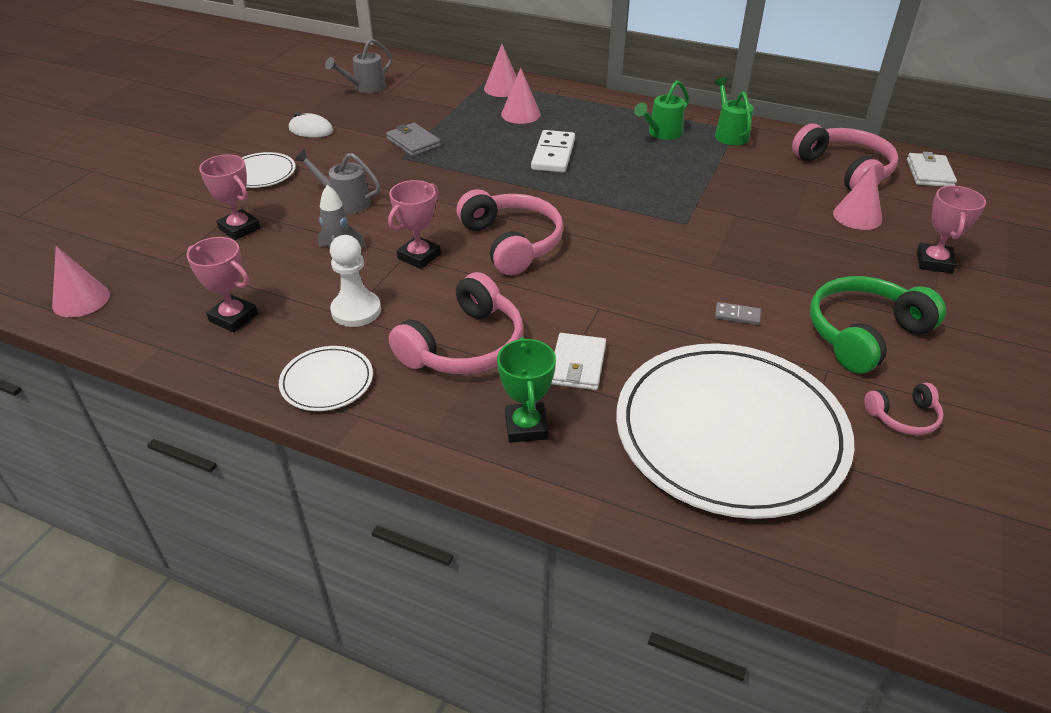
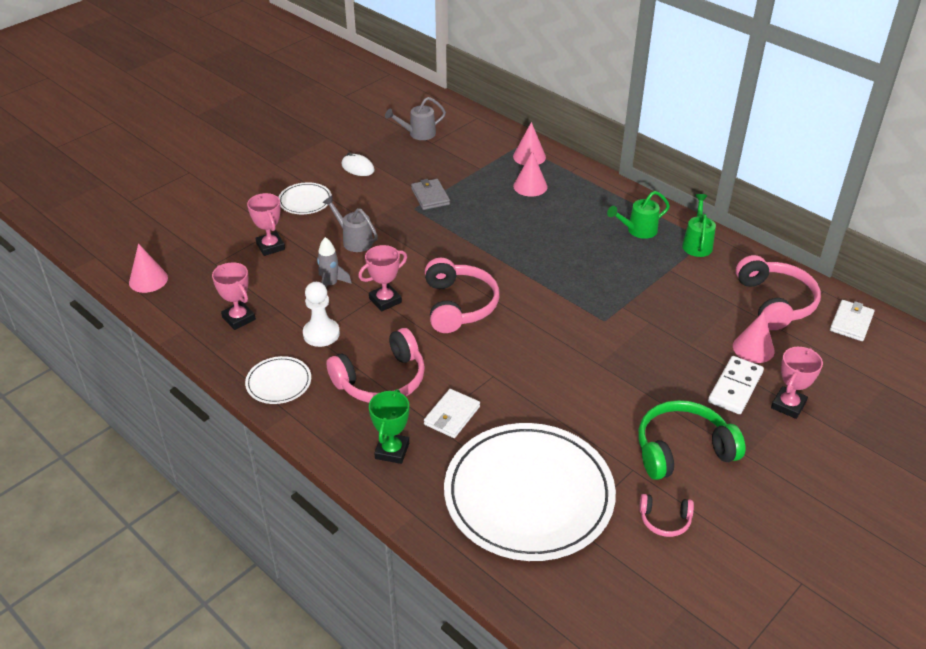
camera: 20 degrees right, 0 degrees up
white domino [531,130,575,173] -> white domino moved to [708,356,764,414]
grey domino [715,302,761,325] -> none

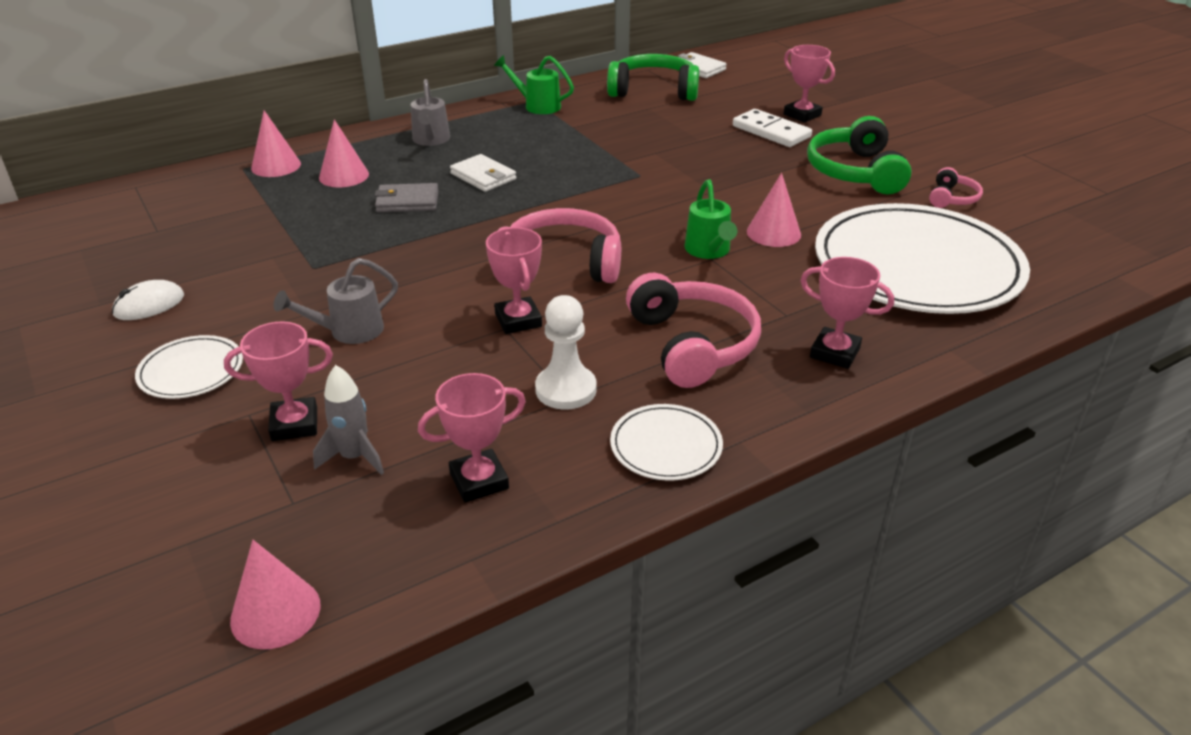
camera: 75 degrees left, 5 degrees down
grey rocket [317,237,352,287] -> grey rocket moved to [313,365,384,475]
green trophy [369,389,409,464] -> pink trophy [800,257,894,369]
grey watering can [385,97,446,140] -> grey watering can moved to [411,79,450,146]
grey wallet [411,179,450,210] -> grey wallet moved to [375,183,439,213]
white wallet [424,389,480,438] -> white wallet moved to [450,154,516,192]
green watering can [607,191,670,239] -> green watering can moved to [684,179,737,259]
pink cone [733,311,775,363] -> pink cone moved to [747,173,801,247]
pink headphones [736,255,821,330] -> green headphones [607,54,699,101]

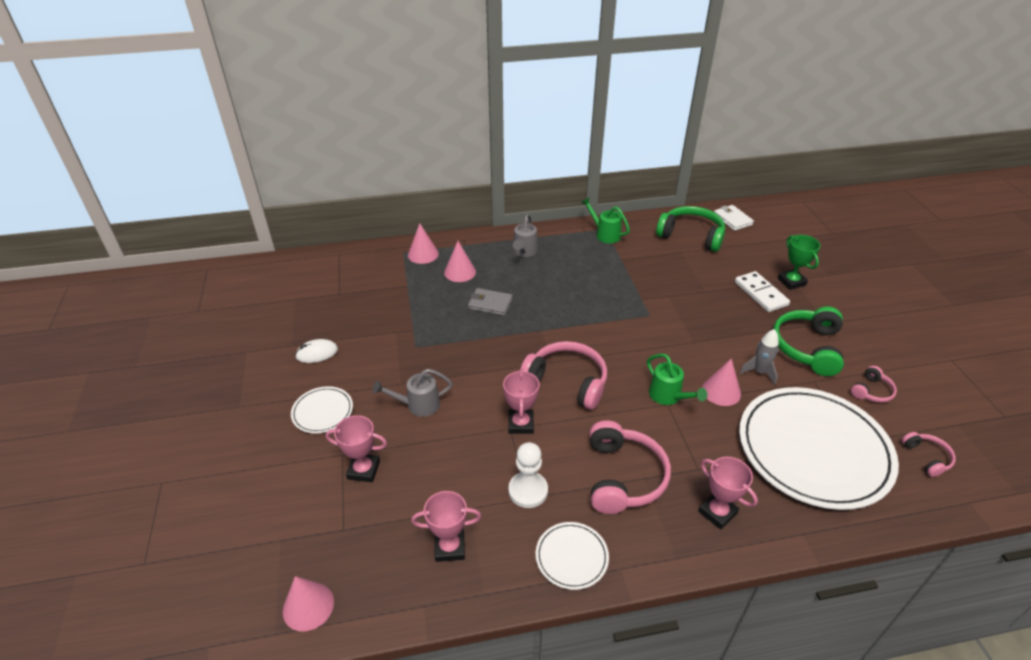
camera: 20 degrees right, 5 degrees up
grey rocket [313,365,384,475] -> grey rocket moved to [739,329,779,385]
white wallet [450,154,516,192] -> none
green watering can [684,179,737,259] -> green watering can turned 45 degrees counterclockwise [647,353,707,405]
pink trophy [784,45,835,123] -> green trophy [778,235,821,290]
none -> pink headphones [902,432,956,477]

